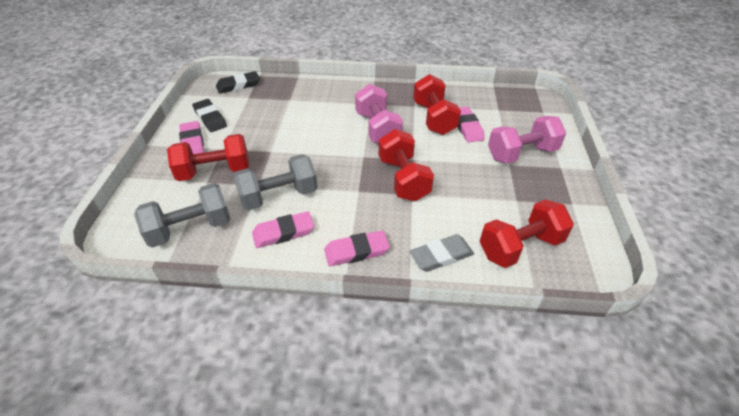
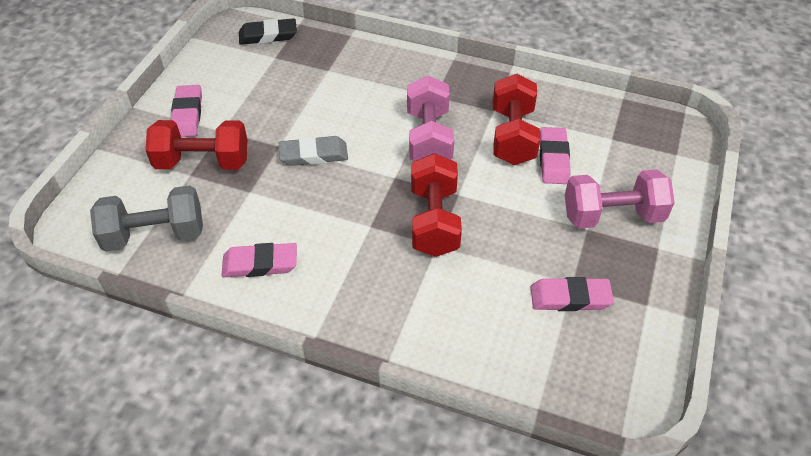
camera: 15 degrees right, 5 degrees up
black eraser [192,99,227,132] -> none
grey dumbbell [233,154,318,211] -> none
pink eraser [324,231,390,266] -> pink eraser moved to [531,277,614,311]
grey eraser [409,234,474,272] -> grey eraser moved to [279,136,348,166]
red dumbbell [480,200,574,268] -> none

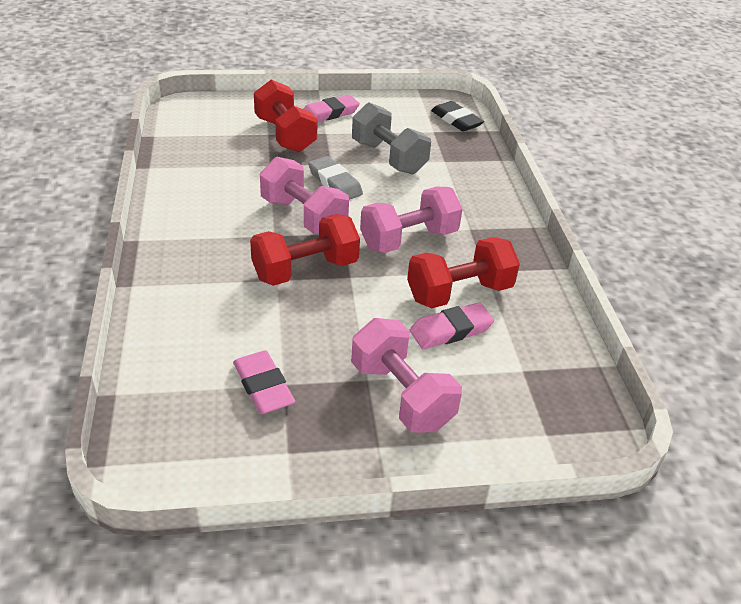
camera: 60 degrees right, 10 degrees down
grey dumbbell [90,185,203,252] -> grey dumbbell moved to [352,103,431,175]
pink eraser [222,243,297,277] -> none
none -> pink dumbbell [260,157,349,234]

